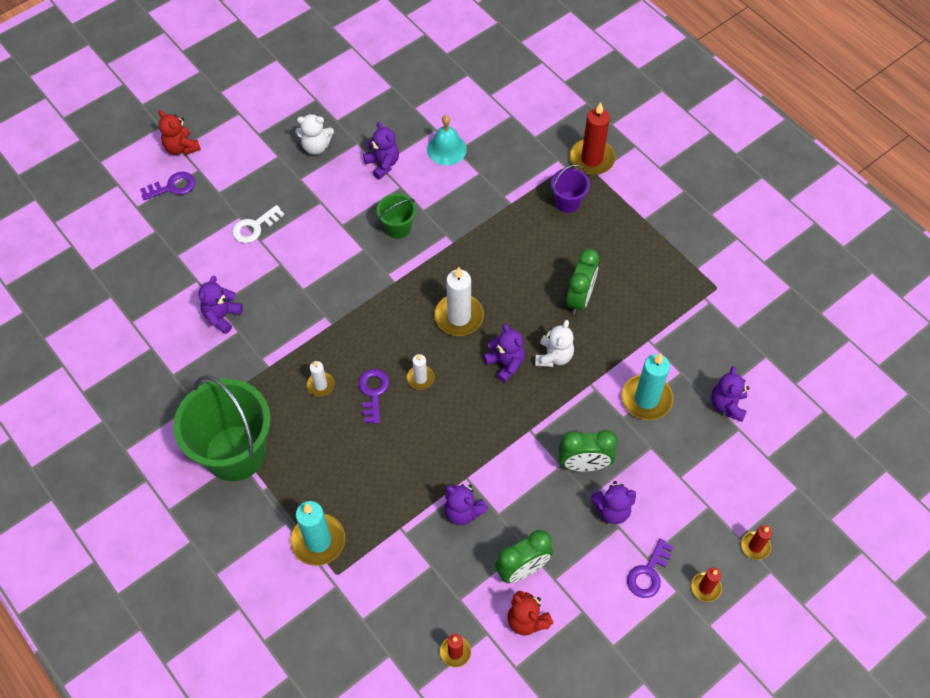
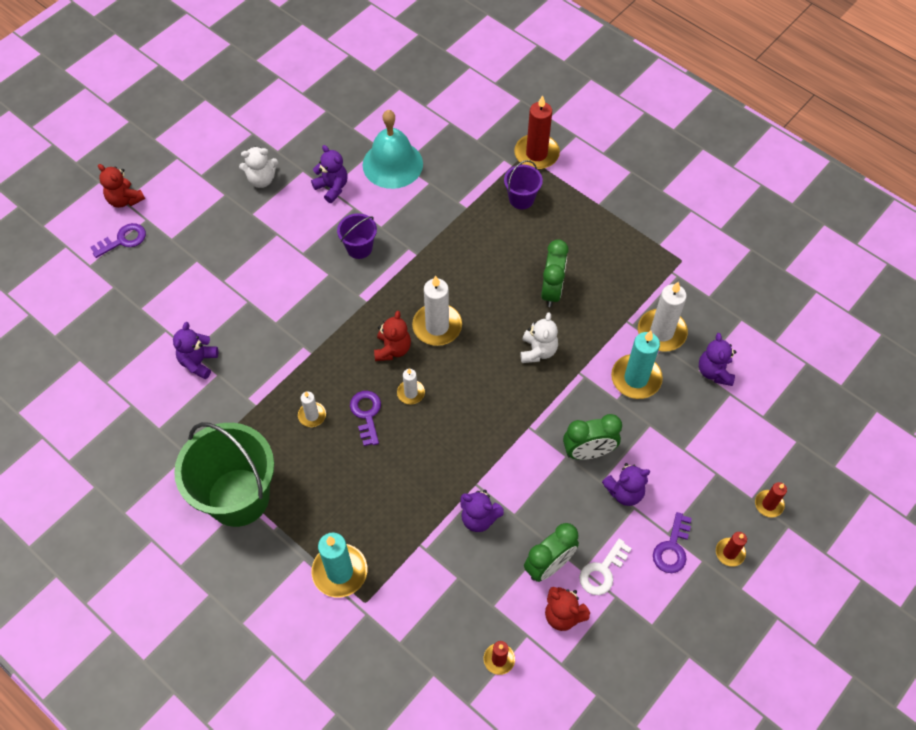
camera: 10 degrees left, 0 degrees up
white key [232,205,284,243] -> white key moved to [579,539,632,595]
green bucket [377,193,416,239] -> purple bucket [337,213,377,259]
turquoise bell [427,115,467,165] -> turquoise bell [362,110,423,189], size x1.52
purple teddy bear [484,324,525,383] -> none
none -> red teddy bear [374,311,411,361]
none -> white candle [638,281,688,352]

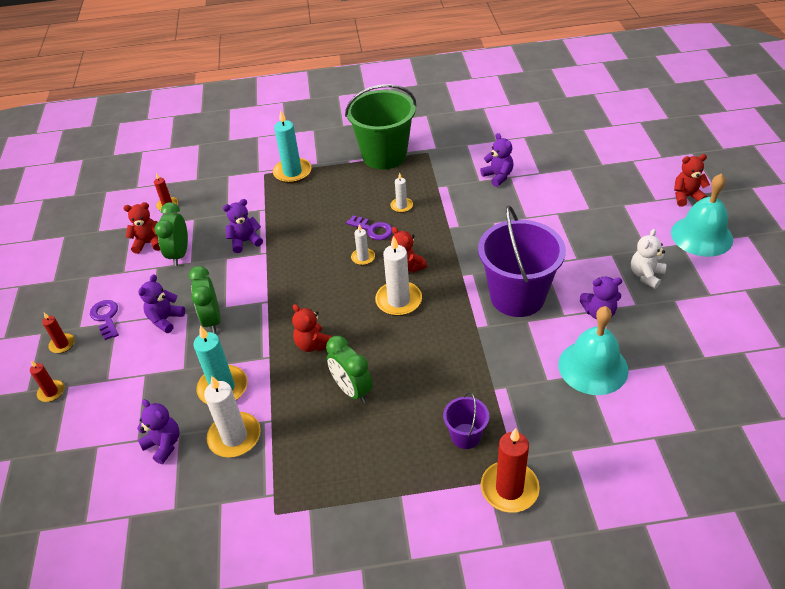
camera: 135 degrees right, 15 degrees down
purple key [90,223,146,258] -> none
purple bucket [337,213,377,259] -> purple bucket [478,205,566,317], size x2.12
white teddy bear [520,312,558,363] -> red teddy bear [292,304,332,352]
green clock [563,414,622,460] -> green clock turned 45 degrees counterclockwise [189,266,221,333]
white key [579,539,632,595] -> none
none -> turquoise bell [671,174,733,257]

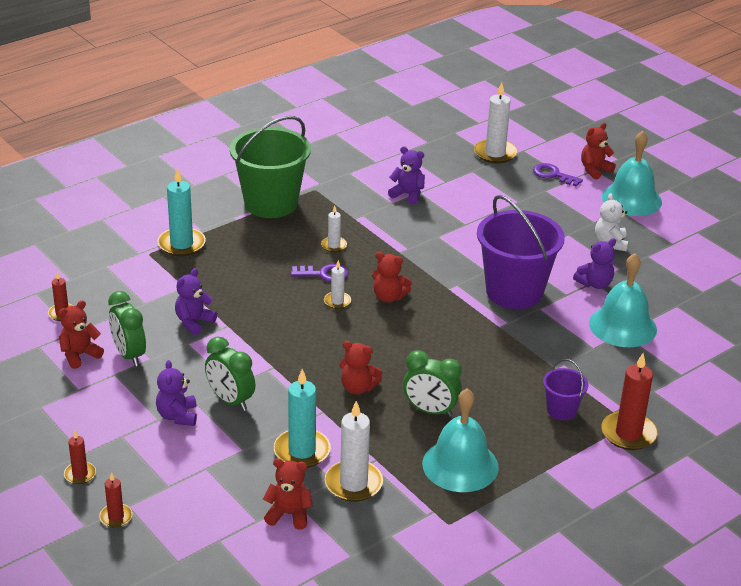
camera: 35 degrees left, 10 degrees down
purple key [90,300,119,340] -> purple key moved to [533,163,583,187]
purple teddy bear [137,399,179,464] -> red teddy bear [263,458,313,530]
white candle [375,236,422,316] -> white candle moved to [474,82,517,164]
none -> turquoise bell [422,388,499,492]

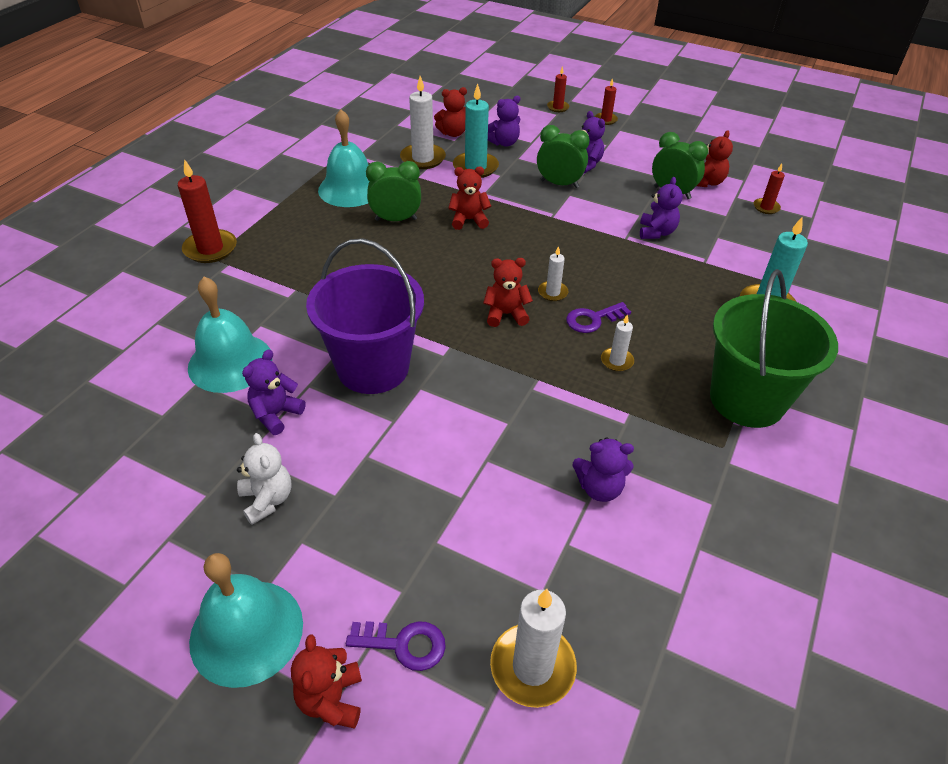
camera: 155 degrees right, 10 degrees up
purple bucket [543,359,588,420] -> none
red teddy bear [581,123,616,180] -> red teddy bear turned 150 degrees clockwise [291,634,362,728]
none -> purple teddy bear [488,96,521,147]

